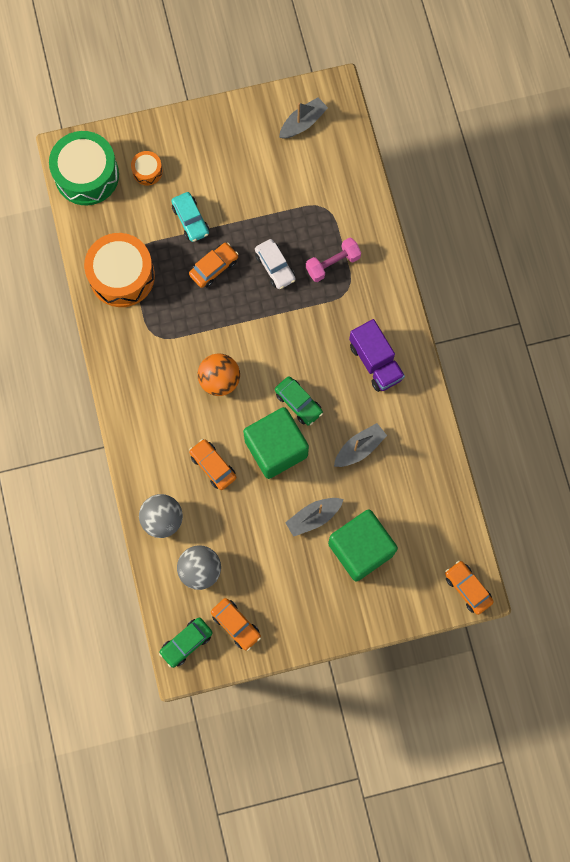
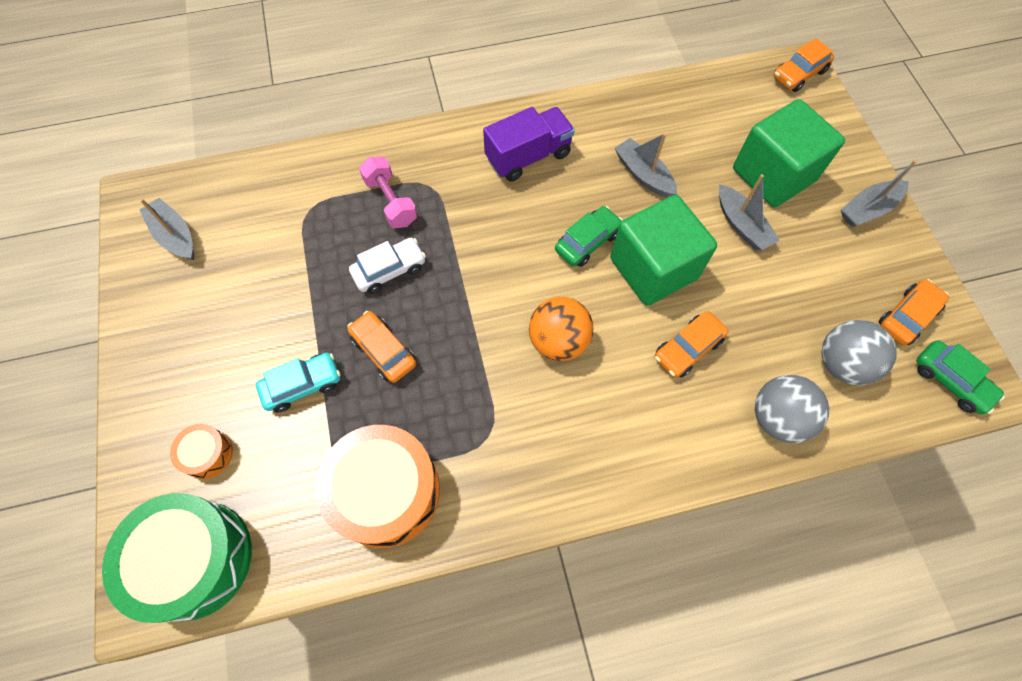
camera: 90 degrees left, 10 degrees down
none -> grey boat [841,160,917,227]

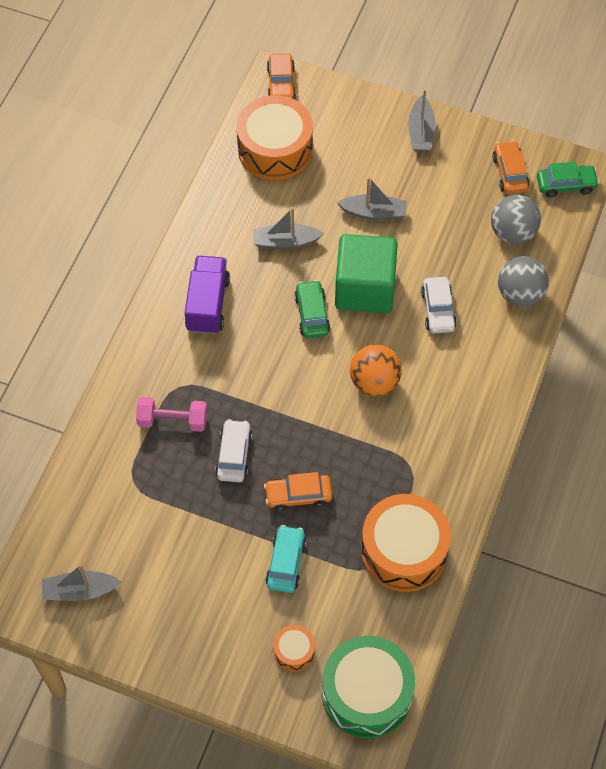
camera: 55 degrees left, 5 degrees down
orange car [655,311,728,378] -> white car [421,277,457,333]
green cube [733,99,845,207] -> none
none -> orange drum [236,95,313,180]

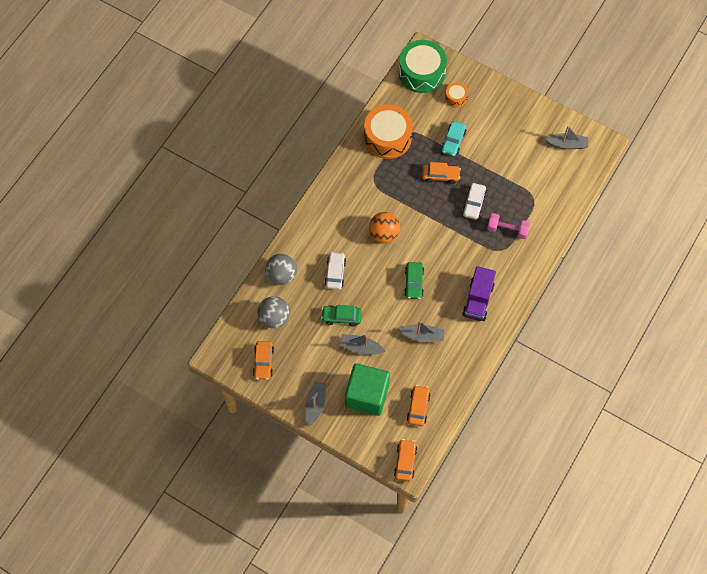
camera: 170 degrees left, 5 degrees up
orange drum [236,95,313,180] -> orange car [406,385,431,426]
green cube [335,234,398,313] -> green cube moved to [345,363,390,416]
green car [537,162,599,198] -> green car moved to [321,305,362,327]

